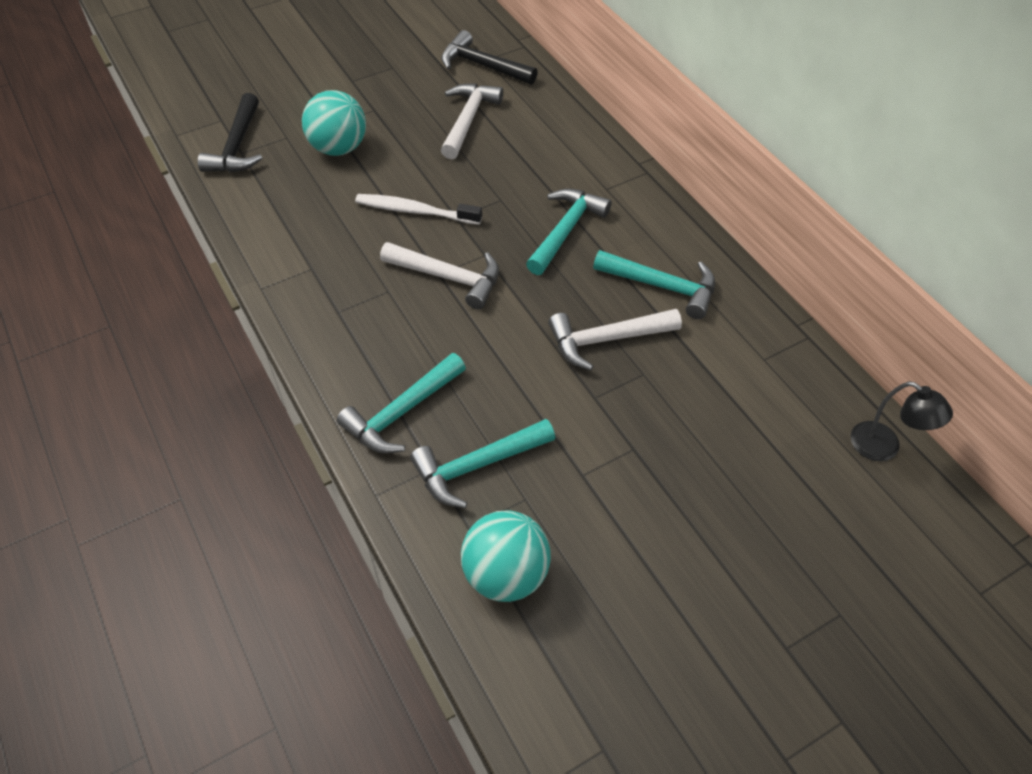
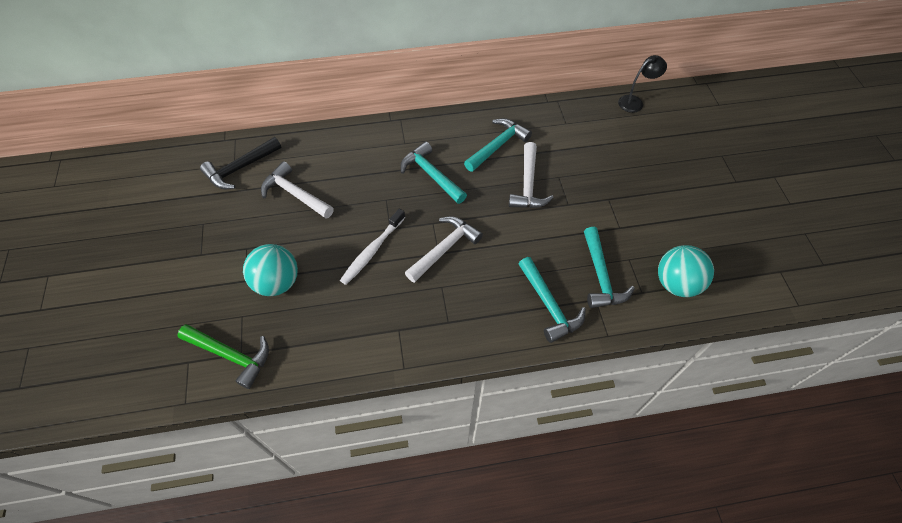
camera: 70 degrees left, 5 degrees up
black hammer [198,93,262,172] -> green hammer [177,324,269,389]

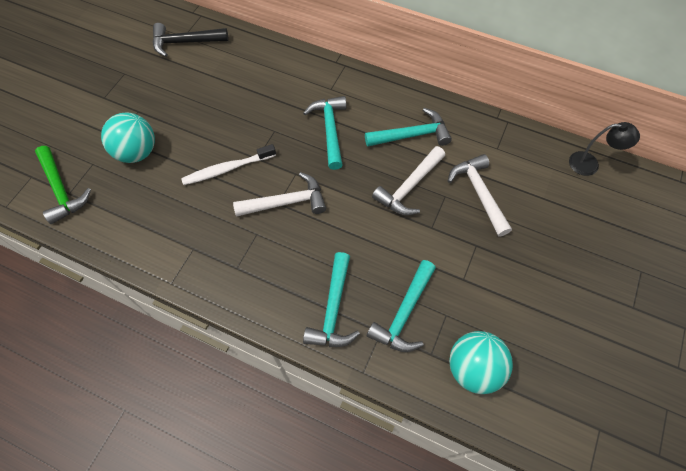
camera: 35 degrees right, 5 degrees up
white hammer [261,161,334,219] -> white hammer moved to [448,154,512,236]

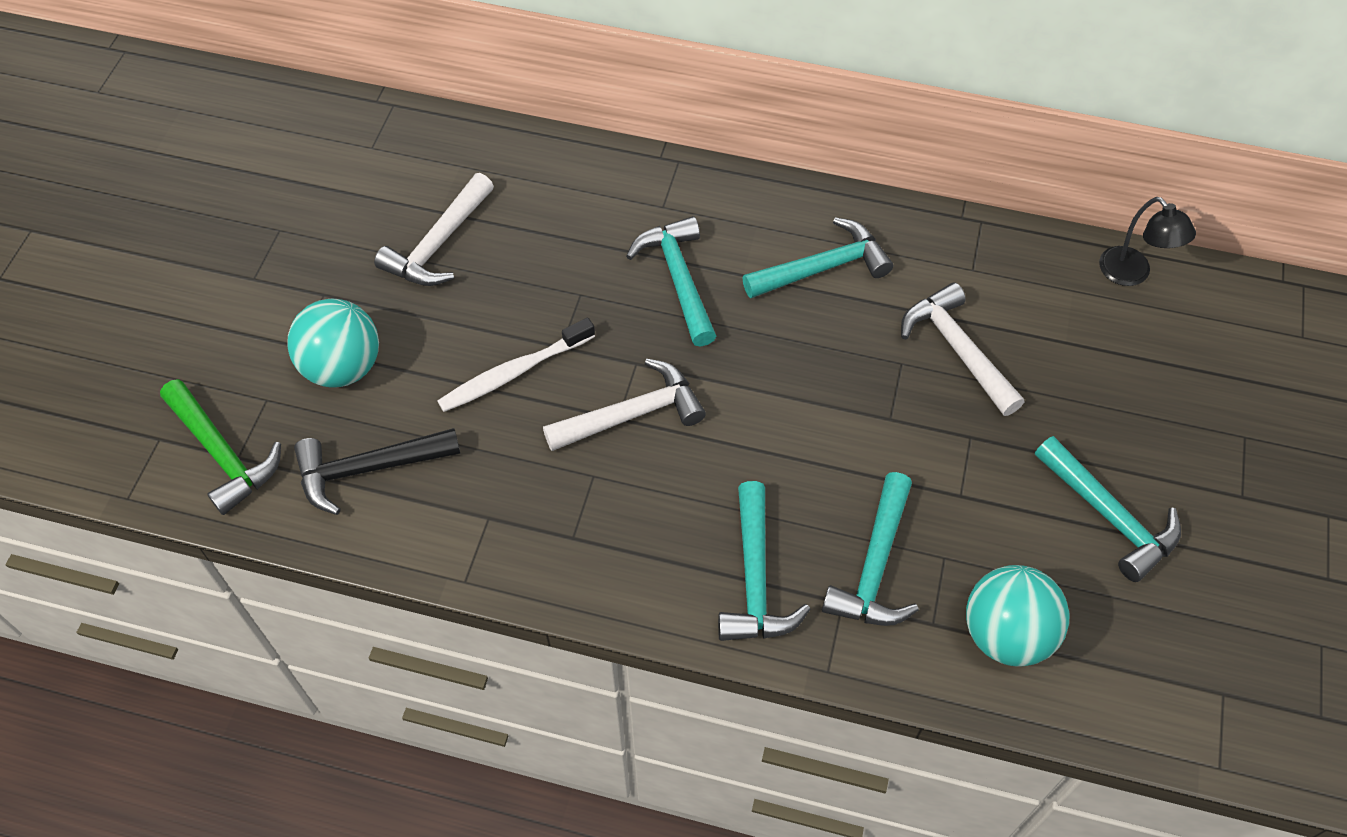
camera: 10 degrees left, 5 degrees down
black hammer [153,23,228,57] -> black hammer moved to [294,428,460,515]
white hammer [372,146,445,215] -> white hammer moved to [374,173,494,286]
black lamp [569,122,640,176] -> black lamp turned 60 degrees clockwise [1099,197,1196,286]
none -> turquoise hammer [1035,436,1181,582]

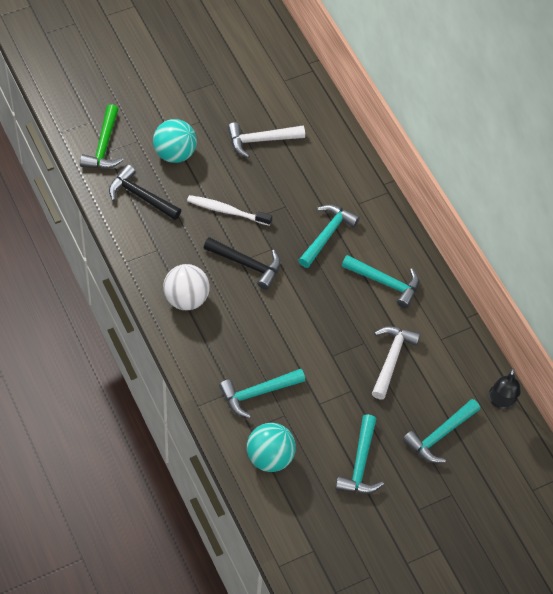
camera: 45 degrees right, 0 degrees up
white hammer [543,359,706,451] -> black hammer [204,237,281,290]
turquoise hammer [718,481,811,641] -> turquoise hammer moved to [403,399,480,463]
none -> white ball [163,264,210,310]

